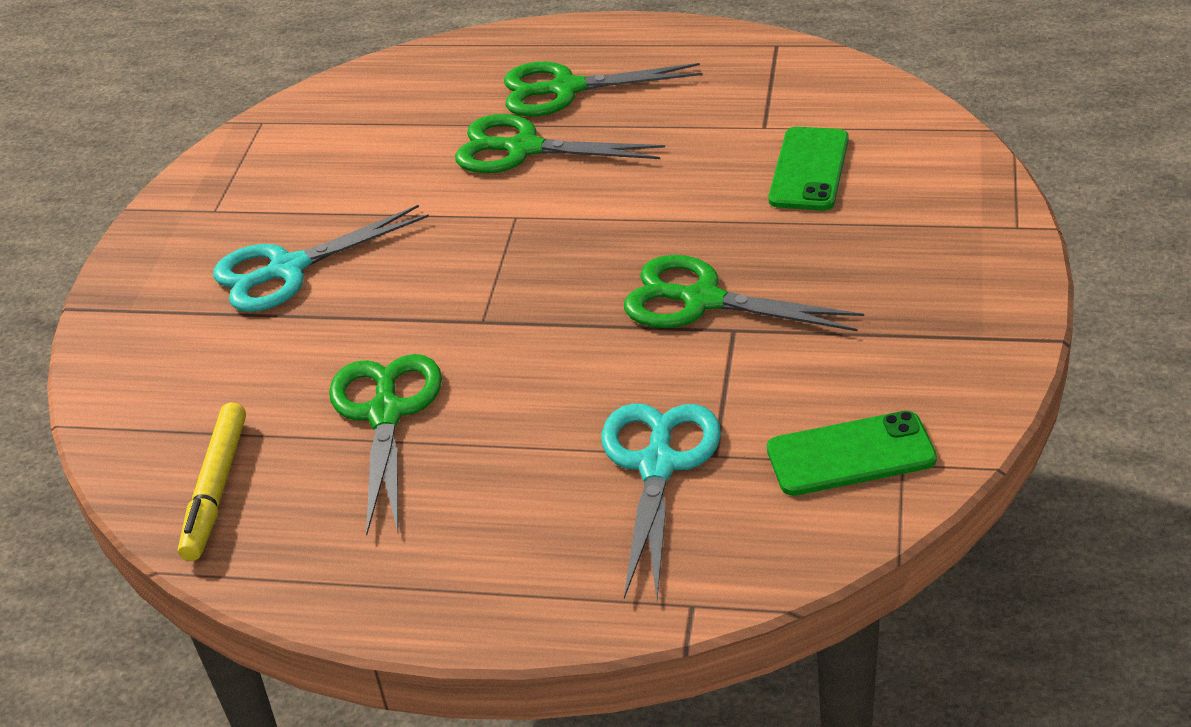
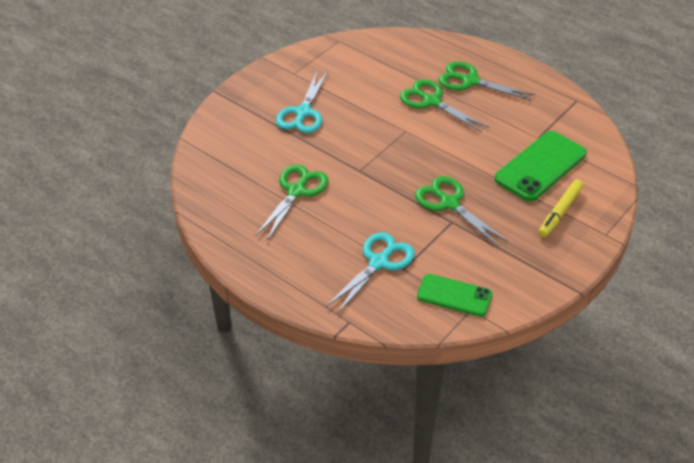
camera: 25 degrees right, 5 degrees up
yellow marker [178,403,246,561] -> yellow marker moved to [538,179,583,237]
turquoise scissors [213,205,429,312] -> turquoise scissors turned 75 degrees counterclockwise [276,71,328,133]
green phone [769,127,849,210] -> green phone [494,131,587,201], size x1.57

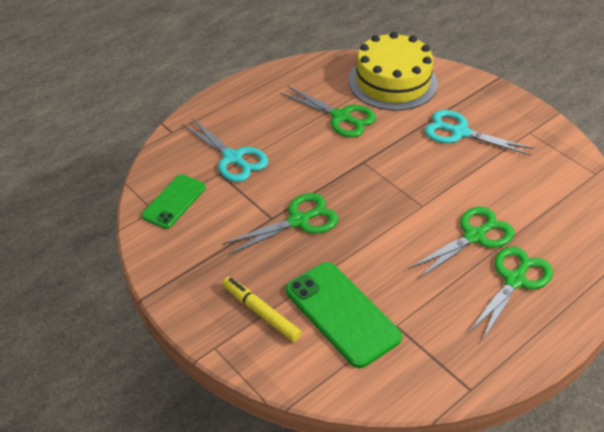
camera: 100 degrees right, 0 degrees up
none -> yellow cake [348,32,438,111]

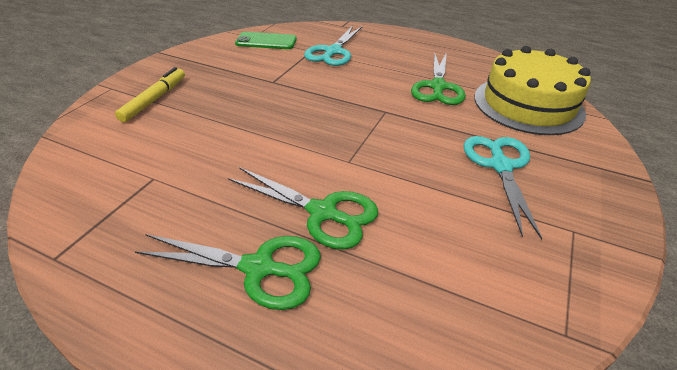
camera: 65 degrees right, 5 degrees down
green scissors [223,193,338,255] -> none
green phone [286,262,402,368] -> none

